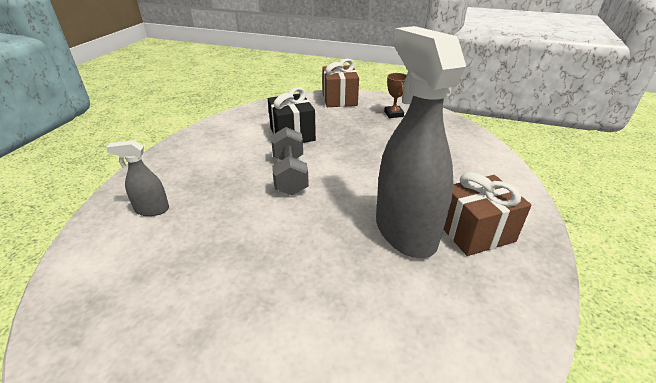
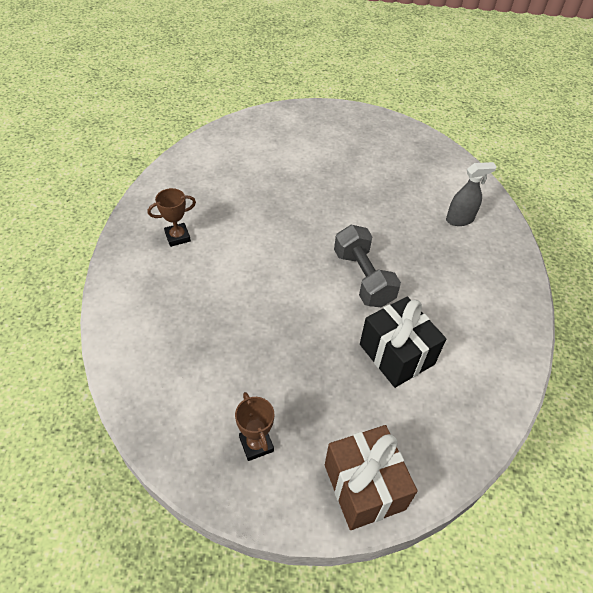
camera: 165 degrees right, 15 degrees up
grey spray bottle [376,26,466,258] -> none
brown gift [443,172,532,256] -> brown trophy [148,188,196,247]

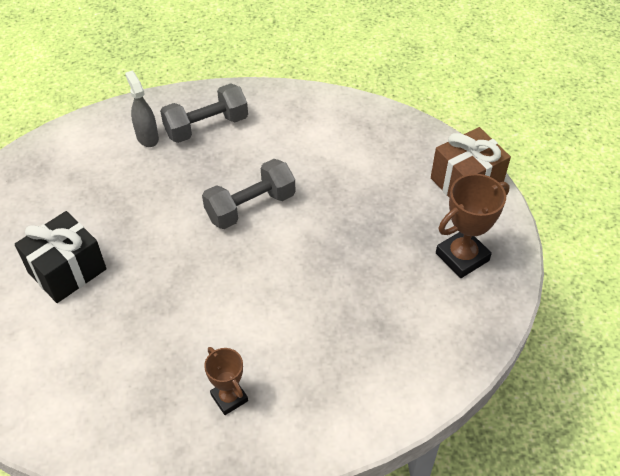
camera: 100 degrees left, 0 degrees up
brown trophy [235,392,274,461] -> brown trophy [436,174,510,278], size x1.59
black gift [360,296,446,388] -> black gift moved to [15,211,107,303]
none -> grey dumbbell [160,83,248,143]

